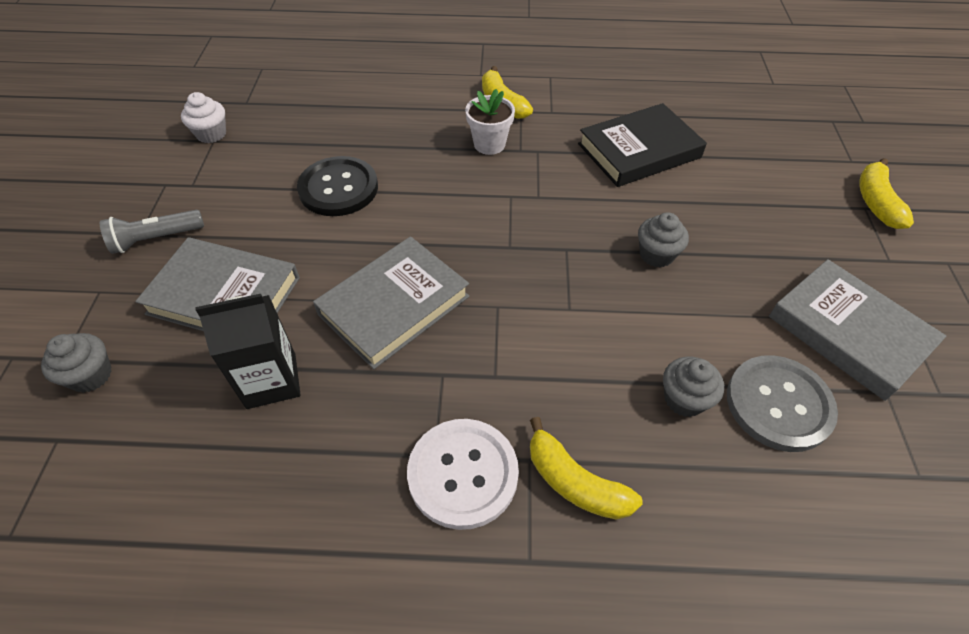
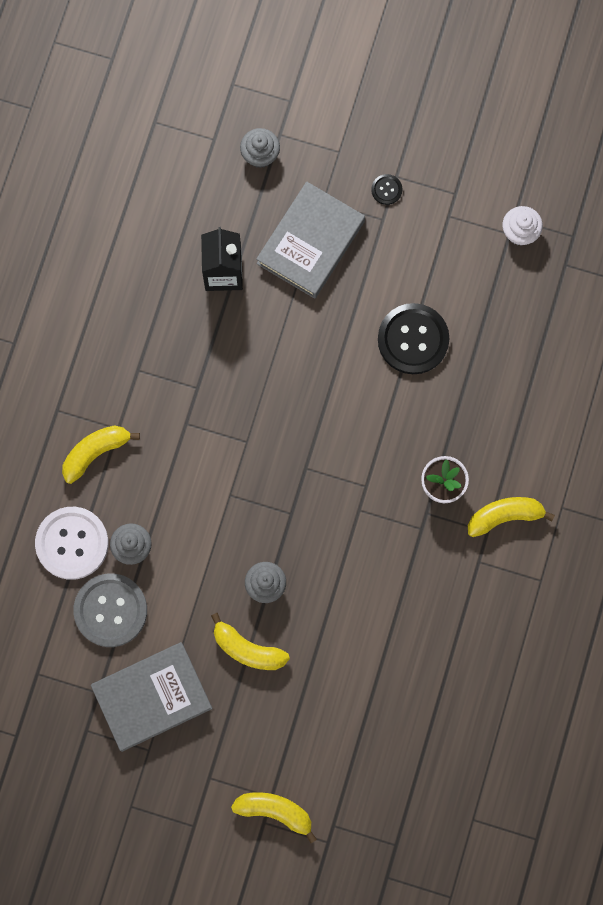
camera: 105 degrees right, 25 degrees up
grey flashlight [100,210,204,254] -> black button [371,174,403,205]
grey book [313,236,469,369] -> none
white button [407,419,519,530] -> white button moved to [35,507,108,580]
black book [578,103,707,187] -> none
none -> yellow banana [211,613,290,670]

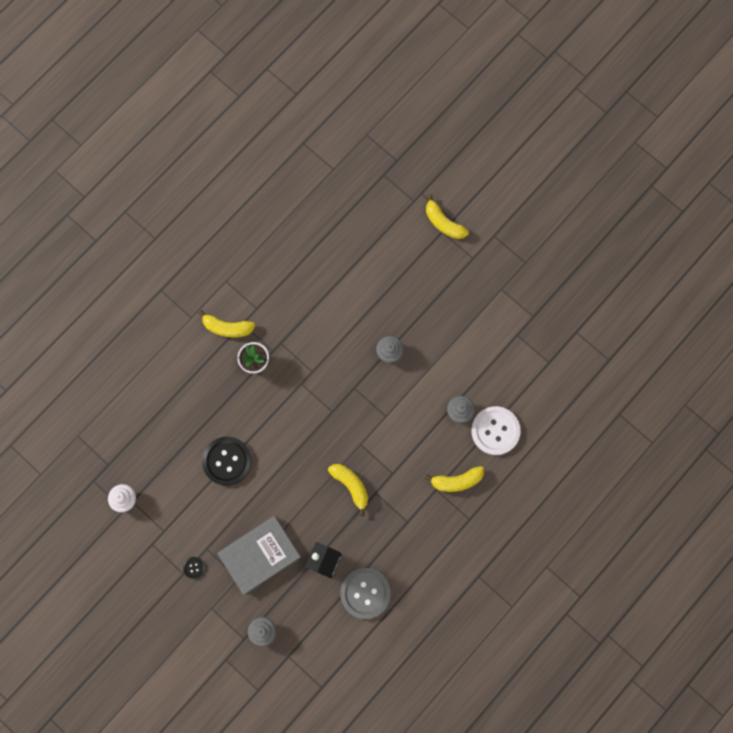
camera: 155 degrees left, 0 degrees up
grey button [73,574,147,647] -> grey button moved to [341,568,391,619]
grey book [91,642,212,752] -> none
yellow banana [211,613,290,670] -> yellow banana moved to [328,464,368,516]

